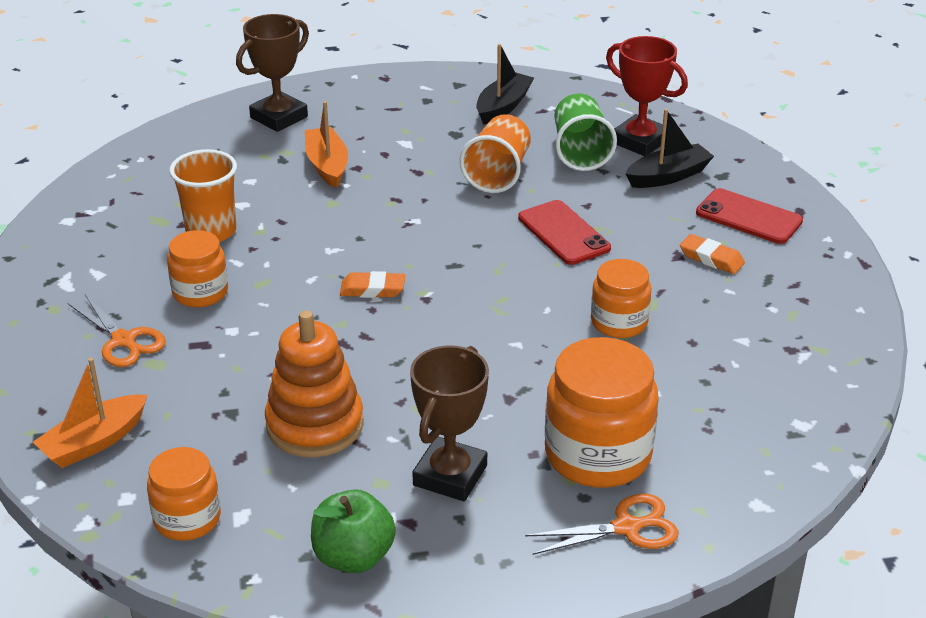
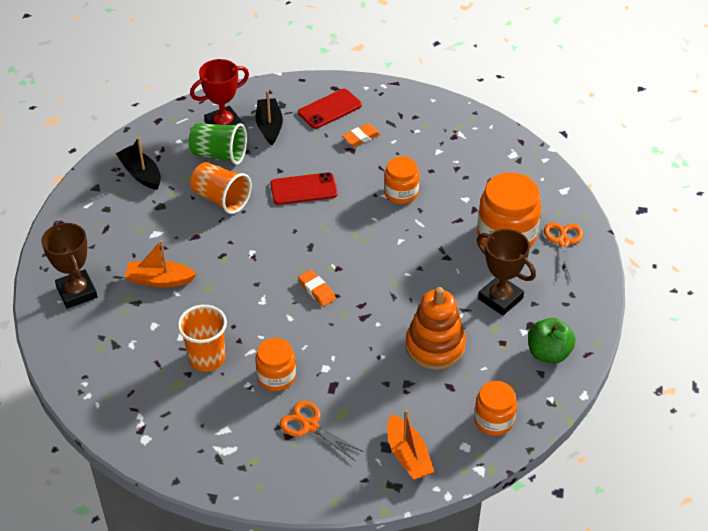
camera: 70 degrees left, 10 degrees up
orange scissors [68,294,166,367] -> orange scissors turned 120 degrees counterclockwise [280,401,364,461]
orange eraser [340,271,405,298] -> orange eraser turned 60 degrees counterclockwise [298,270,336,307]

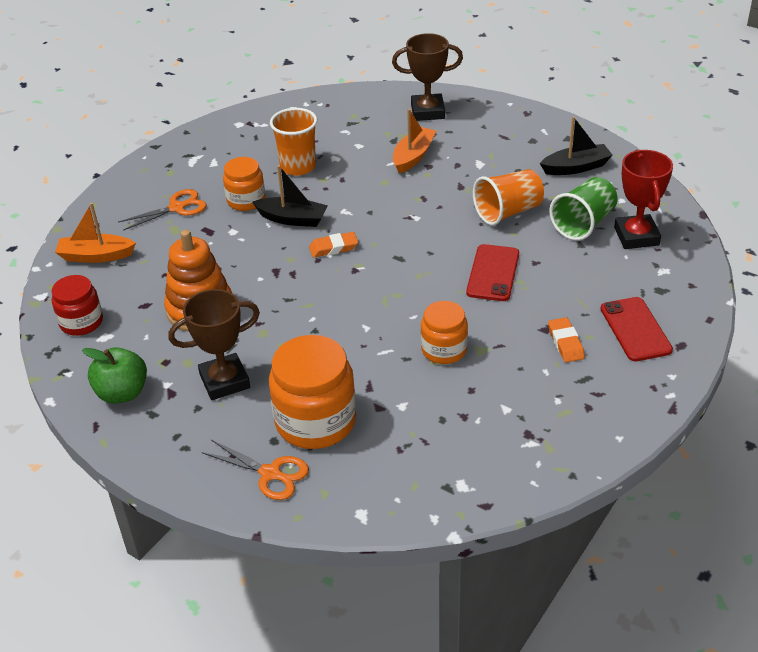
camera: 115 degrees right, 5 degrees down
black boat [256,90,283,145] -> black boat moved to [252,165,328,227]
orange jar [474,381,517,436] -> red jar [52,275,103,336]

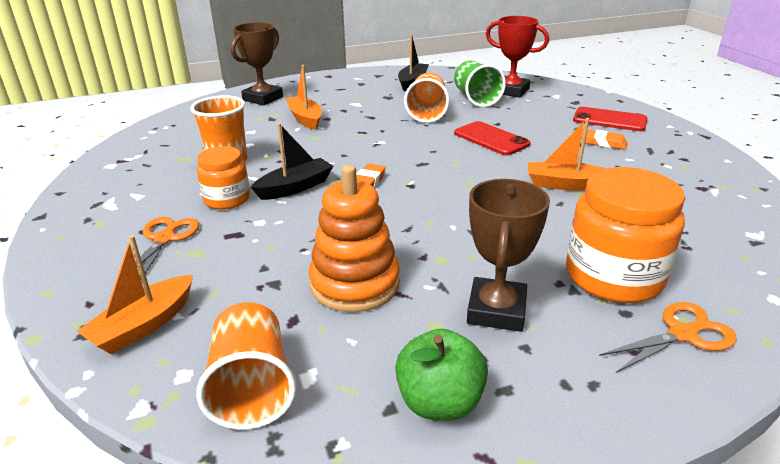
camera: 55 degrees left, 10 degrees down
red jar [52,275,103,336] -> orange cup [196,302,297,430]
orange jar [421,301,468,364] -> orange boat [527,118,606,191]

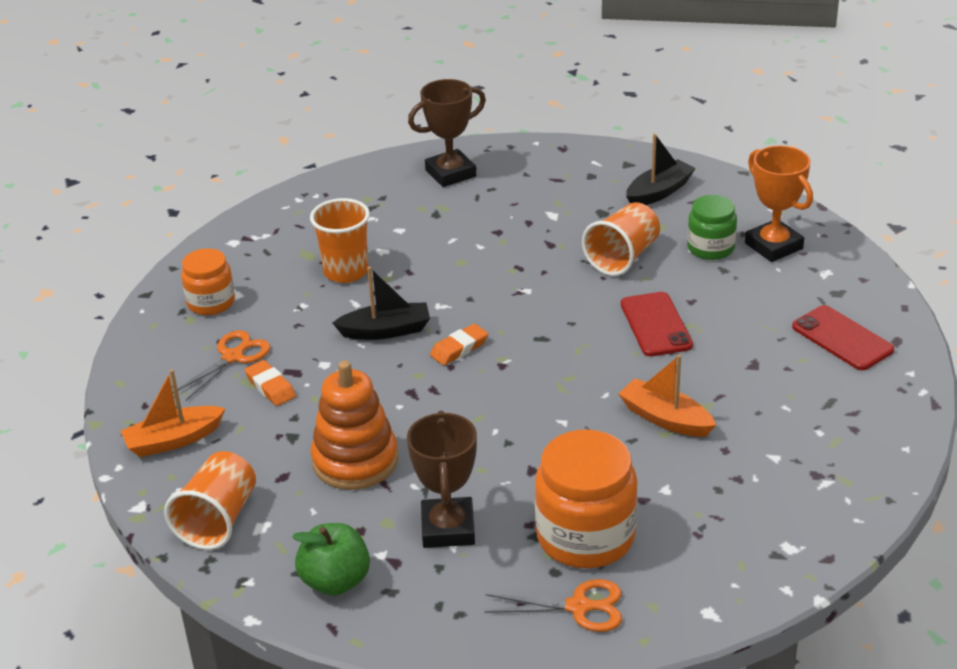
camera: 30 degrees right, 5 degrees up
orange jar [197,146,250,210] -> orange jar moved to [181,248,235,315]
orange boat [285,65,322,130] -> none
green cup [454,60,506,107] -> green jar [687,195,737,260]
brown trophy [467,179,550,332] -> brown trophy turned 45 degrees counterclockwise [407,411,477,548]
red trophy [486,16,549,98] -> orange trophy [745,146,813,262]
orange eraser [581,129,628,150] -> orange eraser moved to [245,360,296,406]

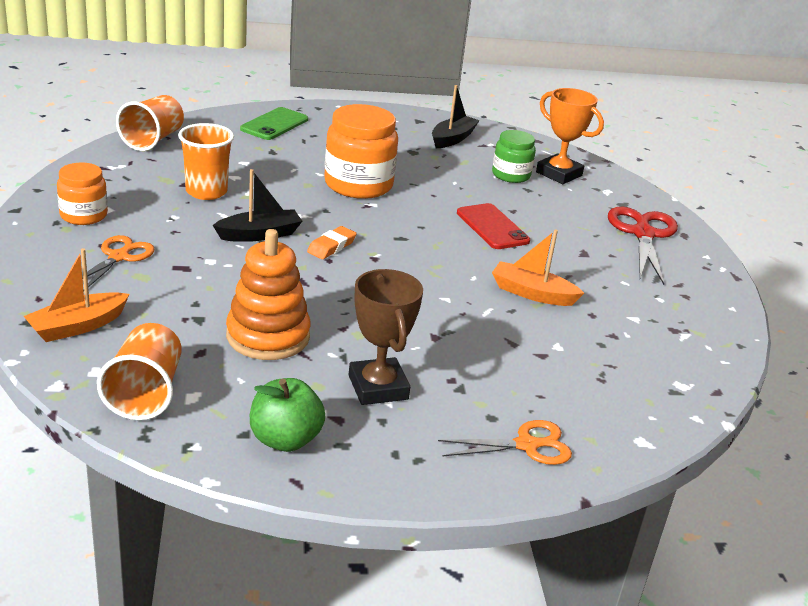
camera: 20 degrees left, 5 degrees down
orange eraser [245,360,296,406] -> none
brown trophy [408,79,486,187] -> green phone [240,107,308,140]
orange jar [535,430,638,568] -> orange jar moved to [324,104,398,199]
orange cup [582,202,660,276] -> orange cup moved to [116,95,184,151]
red phone [792,305,895,370] -> red scissors [608,207,678,285]

